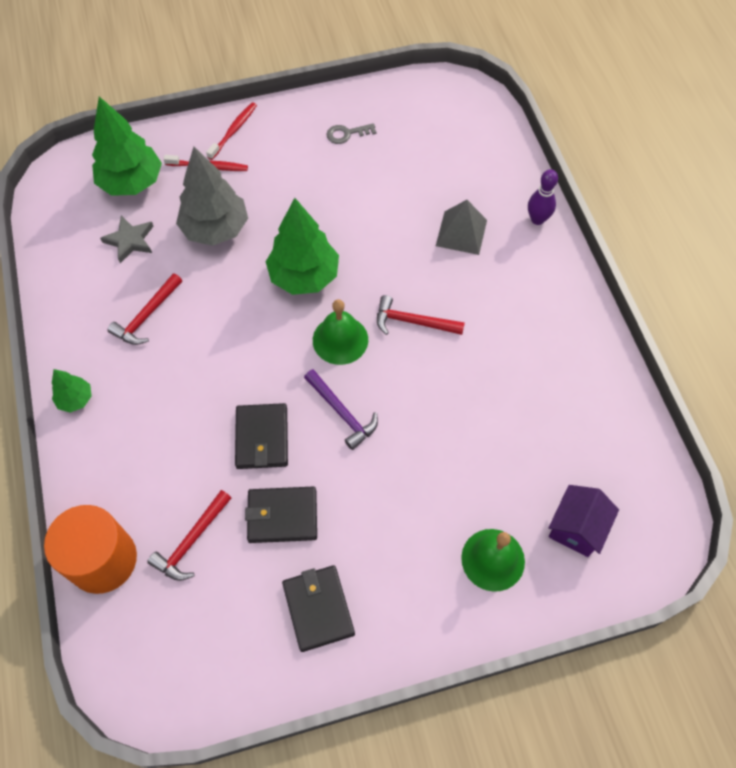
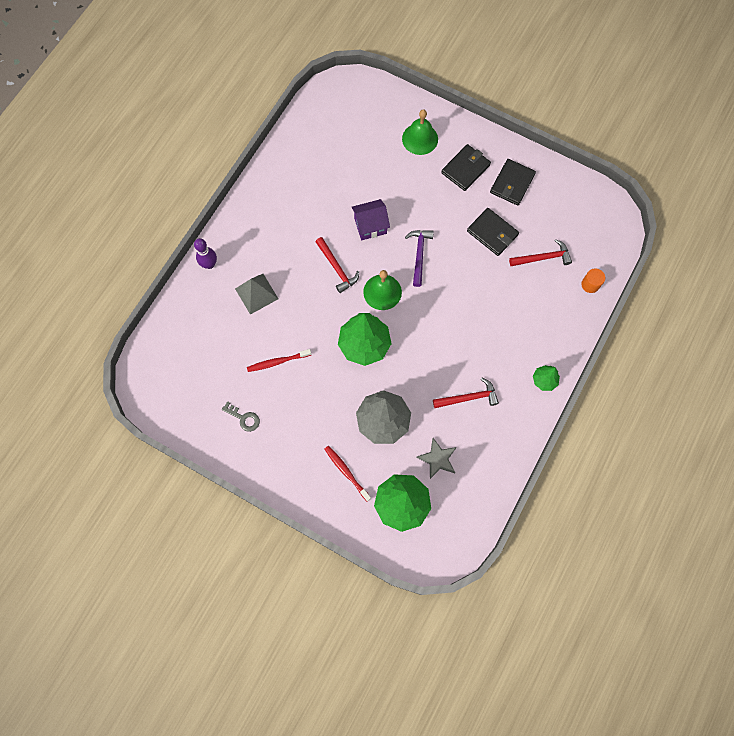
camera: 135 degrees left, 10 degrees up
orange cylinder [44,505,137,594] -> orange cylinder [581,269,605,293], size x0.45
red toothbrush [206,102,257,160] -> red toothbrush moved to [247,349,311,372]
black wallet [235,403,288,469] -> black wallet moved to [441,144,491,191]
purple house [549,485,619,557] -> purple house moved to [351,199,390,240]

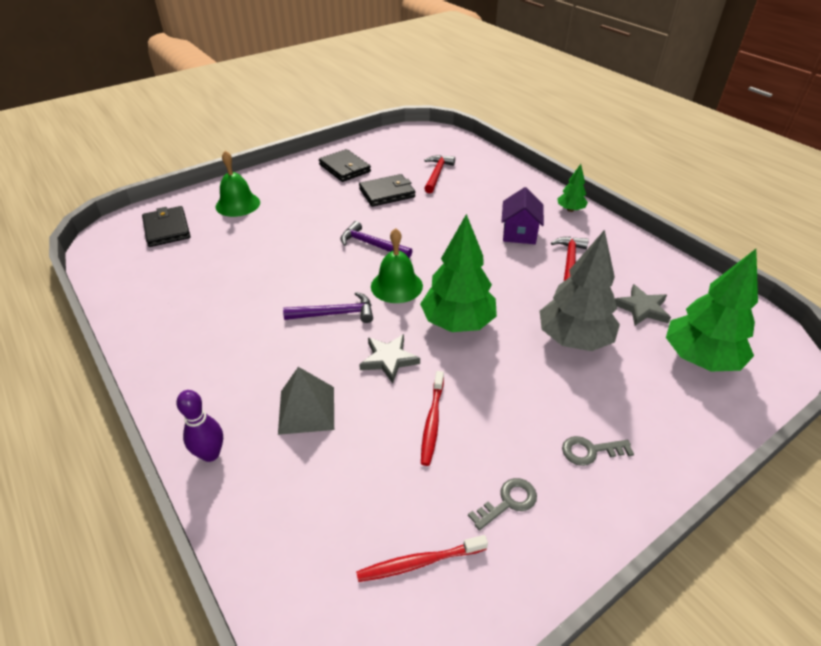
camera: 65 degrees left, 30 degrees down
red hammer [316,237,359,293] -> purple hammer [283,292,373,323]
red toothbrush [324,446,371,502] -> red toothbrush moved to [356,535,488,582]
purple house [351,199,390,240] -> purple house moved to [501,187,544,244]
black wallet [441,144,491,191] -> black wallet moved to [142,206,191,247]
orange cylinder [581,269,605,293] -> none
none -> grey star [359,334,420,383]
none -> grey key [562,436,634,466]

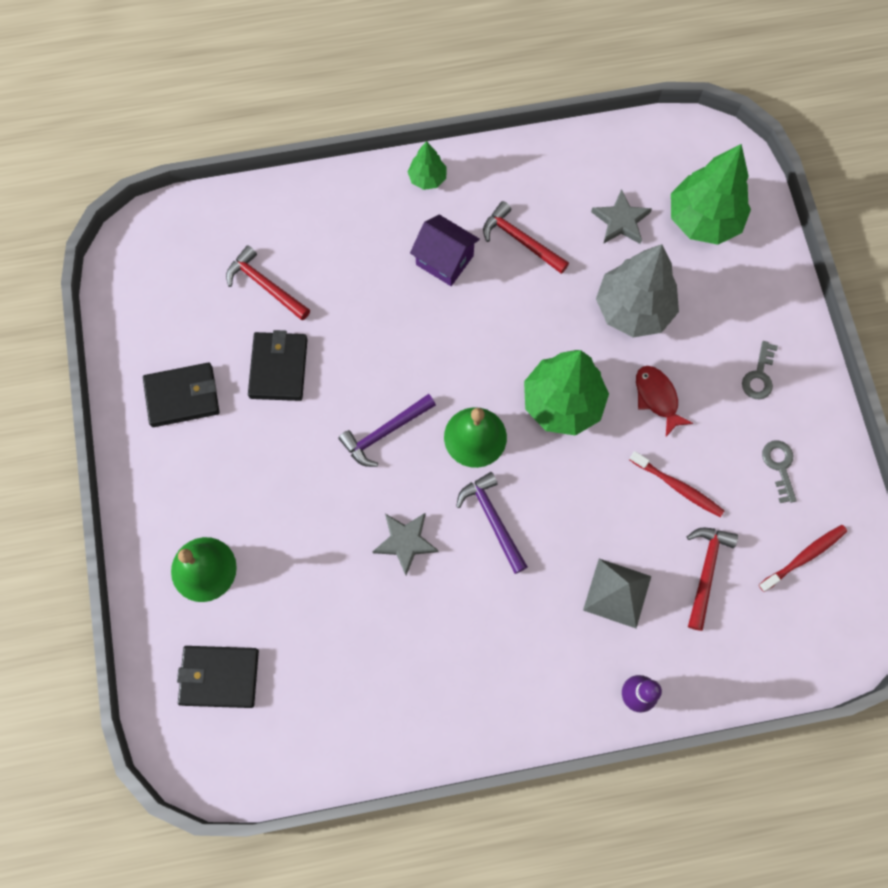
camera: 65 degrees left, 30 degrees up
purple hammer [283,292,373,323] -> purple hammer turned 45 degrees counterclockwise [456,472,528,574]
red toothbrush [356,535,488,582] -> red toothbrush turned 135 degrees counterclockwise [759,525,847,592]
grey star [359,334,420,383] -> grey star moved to [372,513,439,575]
none -> red fish [636,366,693,437]
none -> red hammer [687,527,738,631]

